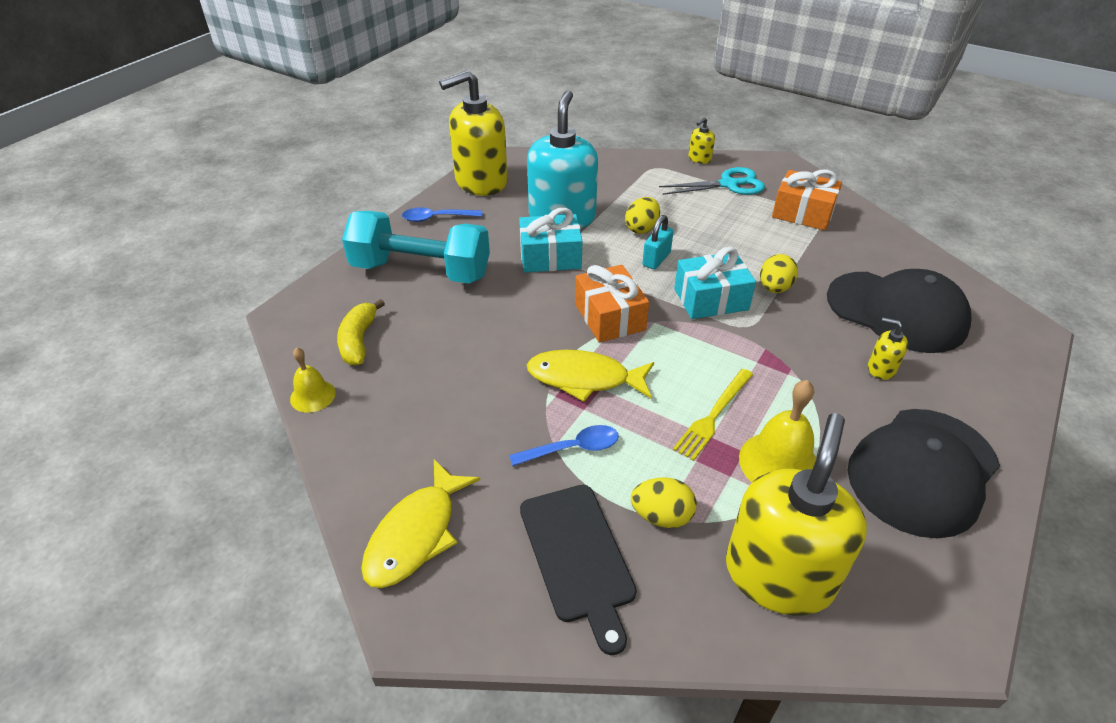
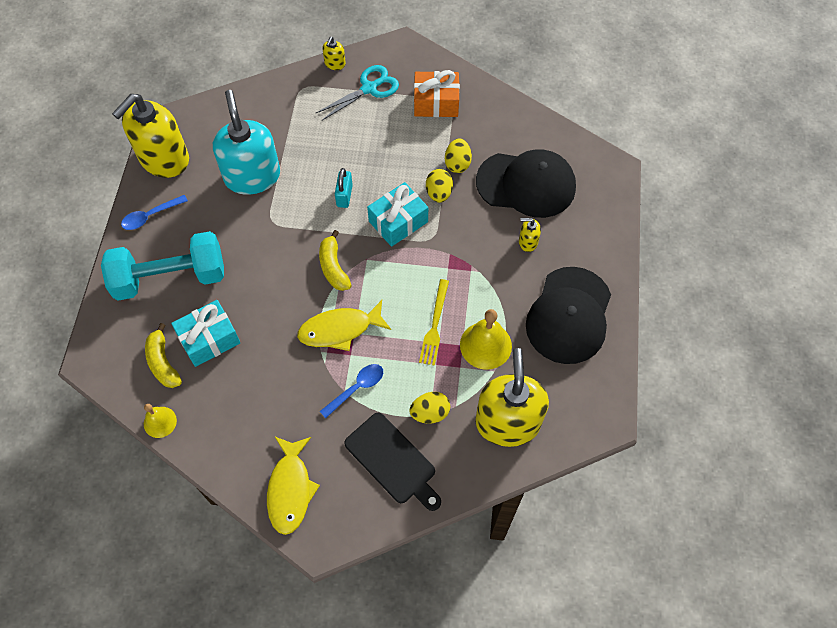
camera: 25 degrees left, 20 degrees up
turquoise gift [519,208,582,273] -> turquoise gift moved to [171,300,240,367]
orange gift [575,265,649,342] -> yellow banana [319,230,352,291]
yellow egg [625,197,660,234] -> yellow egg moved to [445,138,472,173]

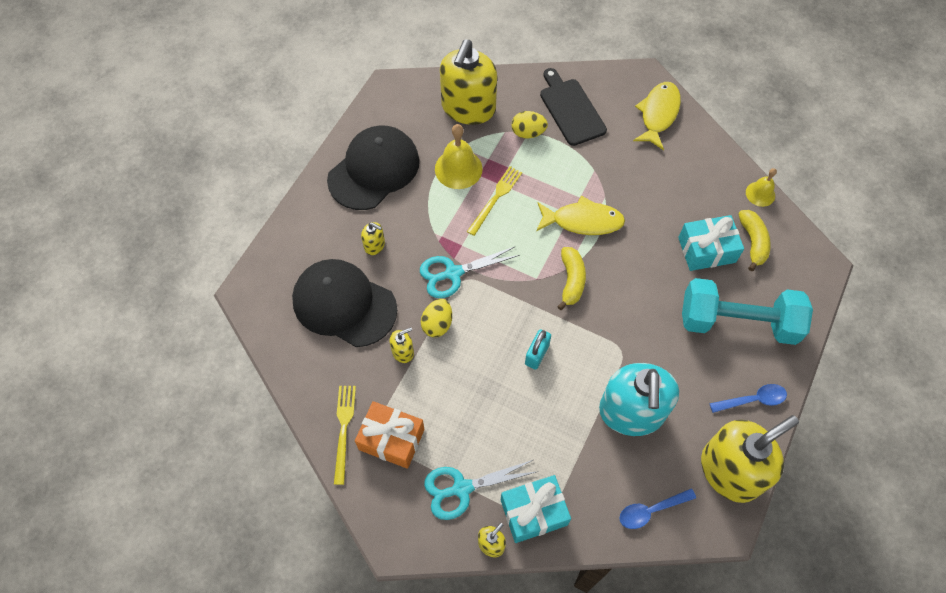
camera: 160 degrees left, 0 degrees up
blue spoon [320,364,383,418] -> blue spoon moved to [619,488,696,529]
turquoise gift [367,182,428,247] -> turquoise gift moved to [501,475,571,543]
yellow egg [445,138,472,173] -> yellow soap dispenser [390,327,414,363]
none -> yellow fork [334,386,356,485]
none -> turquoise scissors [420,246,520,298]

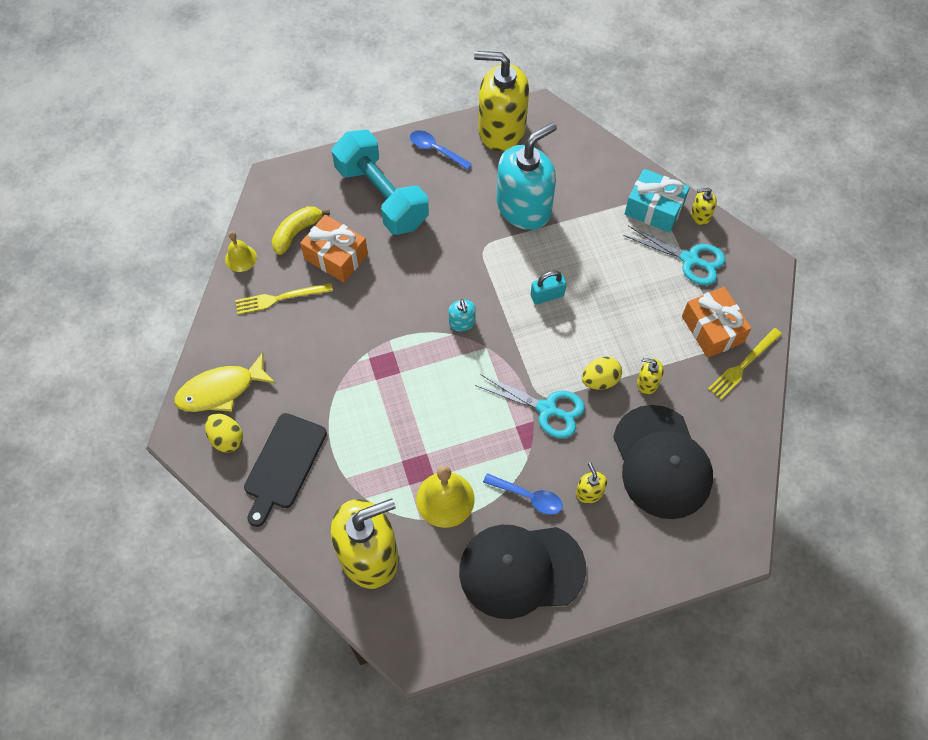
camera: 135 degrees left, 0 degrees up
yellow fork [467,166,522,236] -> yellow fork moved to [235,283,333,315]
yellow egg [512,111,548,138] -> yellow egg moved to [205,413,243,452]
yellow fish [536,196,625,235] -> none
yellow banana [557,247,586,310] -> turquoise soap dispenser [449,299,476,331]
blue spoon [619,488,696,529] -> blue spoon moved to [483,473,563,515]
turquoise gift [678,215,744,271] -> orange gift [300,215,368,282]

